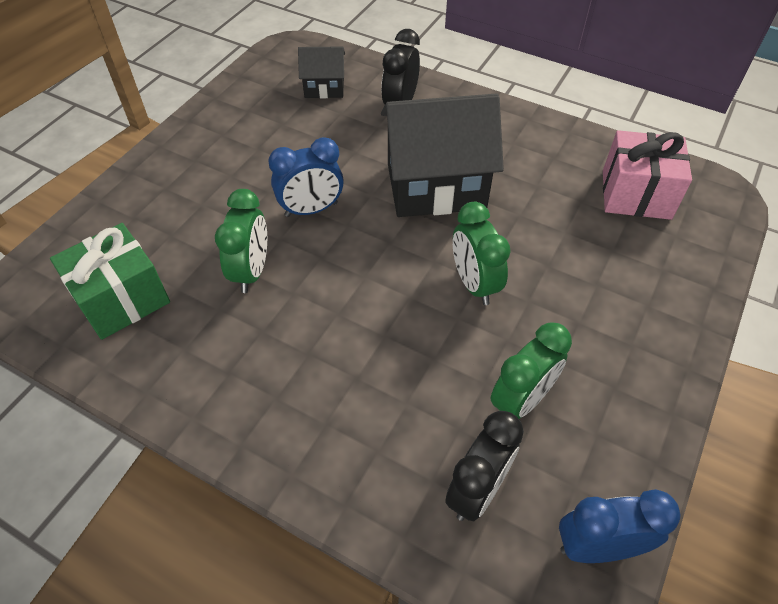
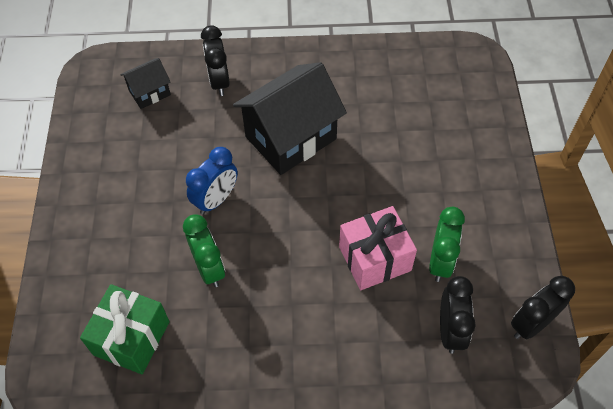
camera: 30 degrees left, 5 degrees up
green clock [453,202,511,305] -> none
blue clock [559,489,680,563] -> black clock [511,276,575,339]
pink gift [603,130,692,220] -> pink gift moved to [339,206,417,290]

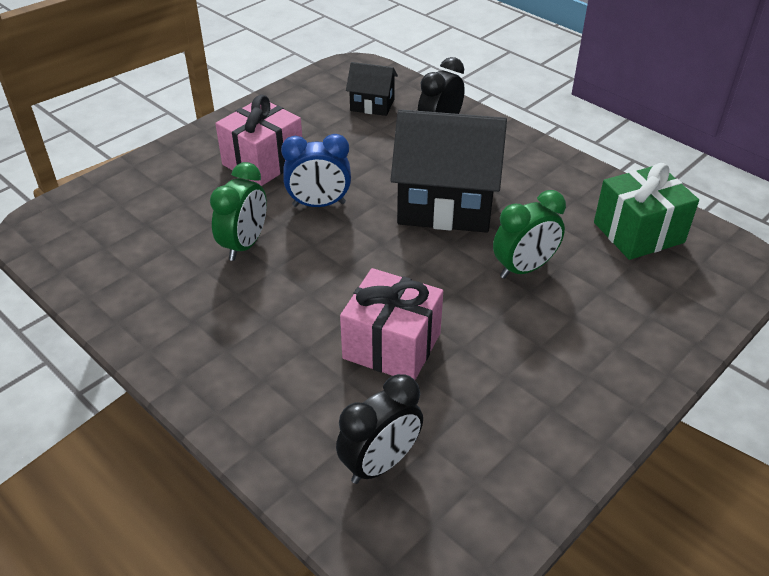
camera: 45 degrees right, 15 degrees down
green gift [80,284,170,374] -> green gift moved to [594,163,699,260]
green clock [429,207,465,282] -> green clock moved to [493,190,566,279]
black clock [511,276,575,339] -> none
none -> pink gift [215,95,302,186]

